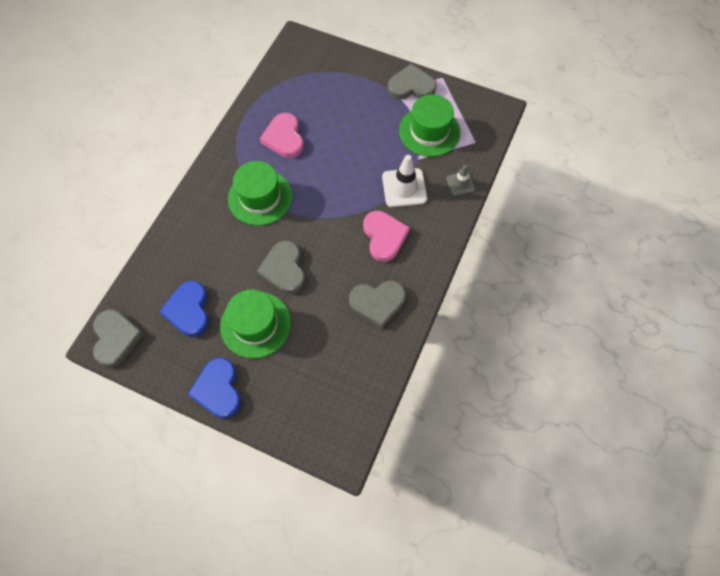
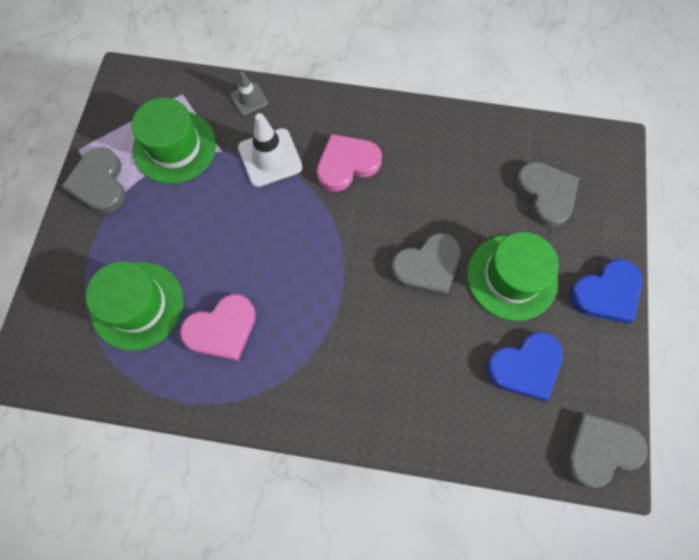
camera: 105 degrees left, 5 degrees up
green hat [228,161,293,226] -> green hat moved to [86,261,183,351]
grey heart [349,281,406,328] -> grey heart moved to [515,162,579,227]

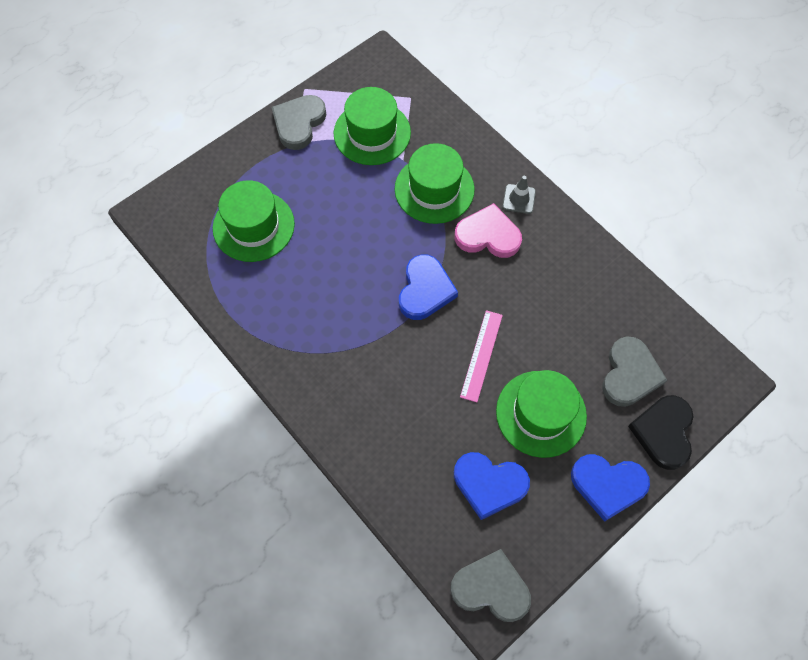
camera: 40 degrees right, 5 degrees down
pink heart [180,294,256,361] -> none
grey traffic cone [230,71,268,116] -> grey traffic cone moved to [503,176,536,214]
white traffic cone [238,113,303,187] -> green hat [395,143,475,224]
grey heart [391,233,461,296] -> pink ruler [460,310,503,402]
none -> blue heart [399,254,458,320]
none -> black heart [628,395,693,470]

